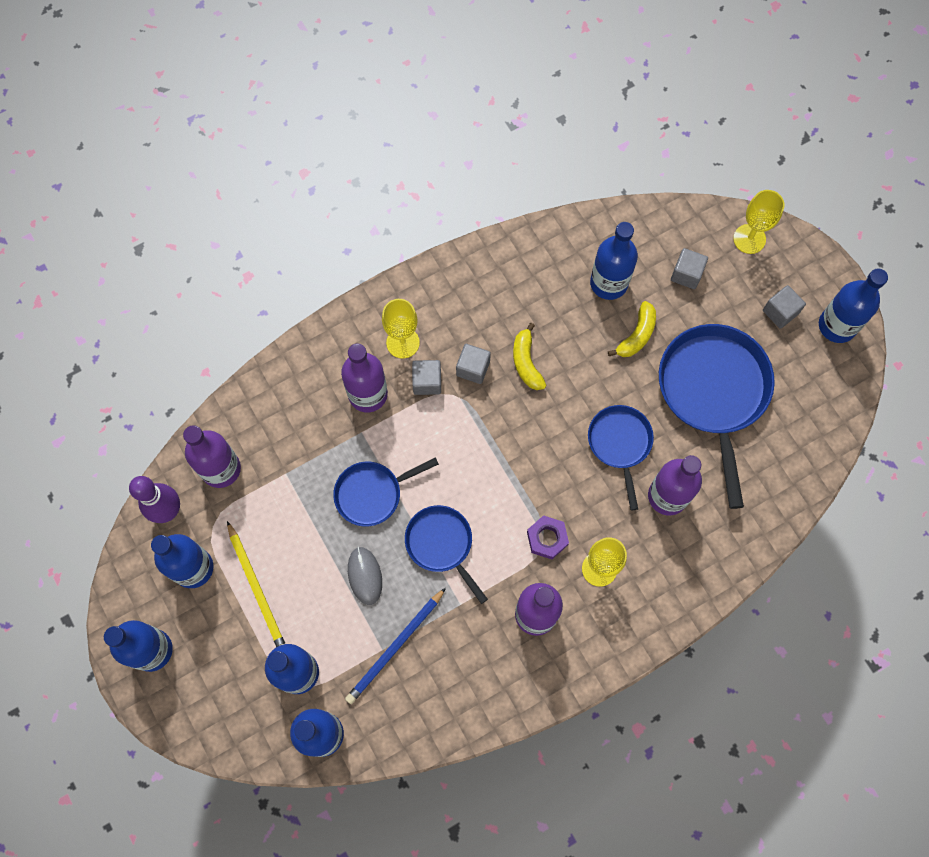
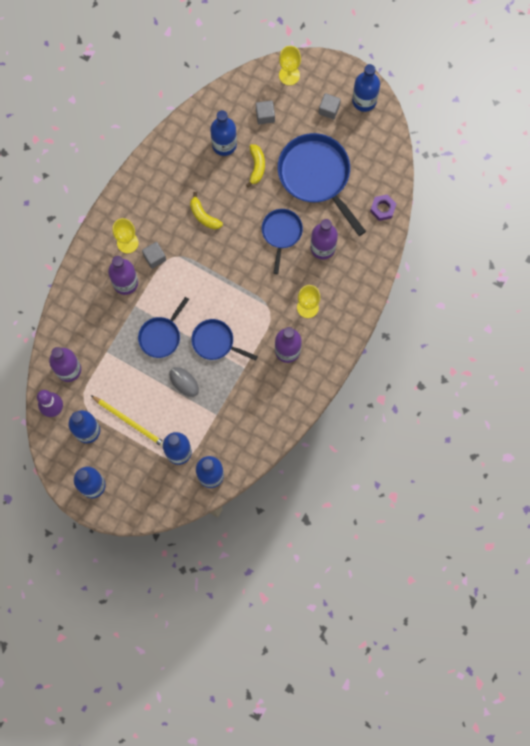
camera: 30 degrees left, 5 degrees up
blue pencil [345,588,446,704] -> none
grey cube [456,344,491,384] -> none
purple nut [527,515,569,559] -> purple nut moved to [370,194,396,221]
blue pan [588,405,654,510] -> blue pan turned 45 degrees clockwise [262,209,303,274]

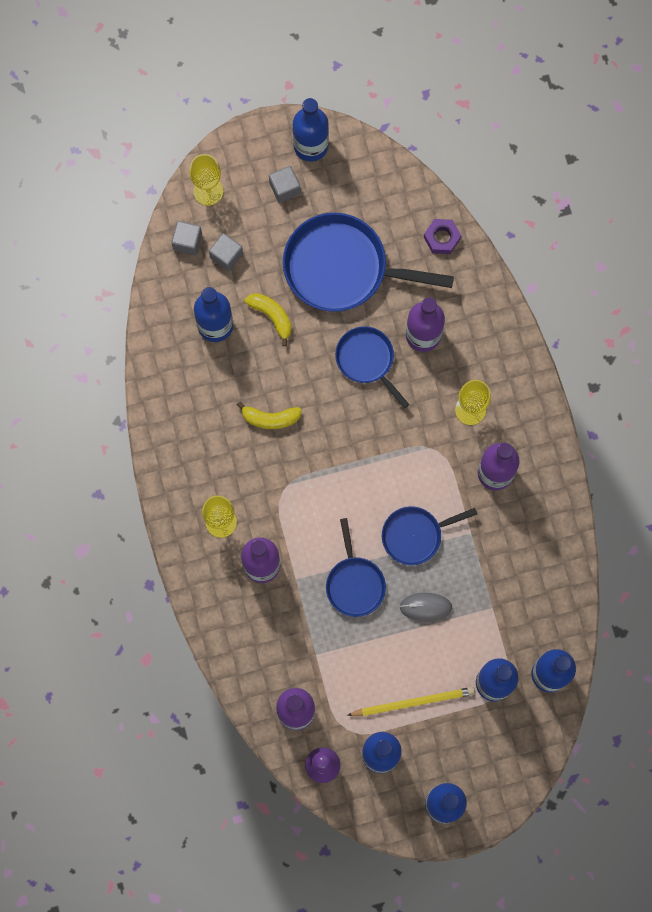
camera: 45 degrees left, 0 degrees up
grey cube [142,242,166,269] -> grey cube moved to [171,221,202,255]

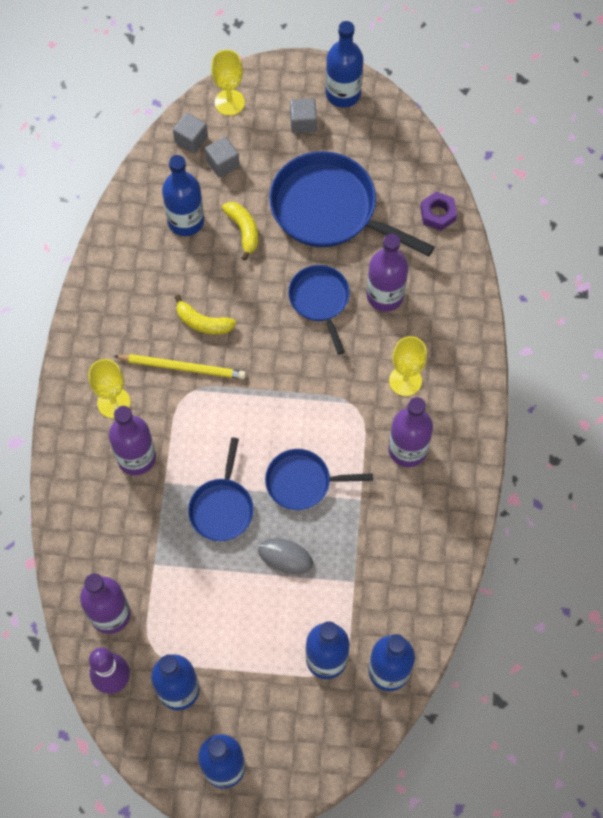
camera: 20 degrees right, 10 degrees down
yellow pencil [347,687,475,716] -> yellow pencil moved to [114,354,246,379]

